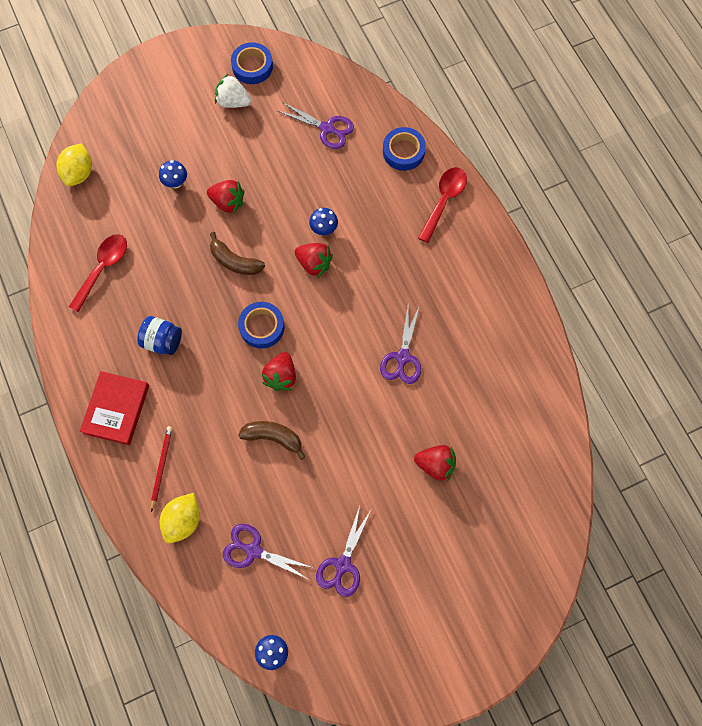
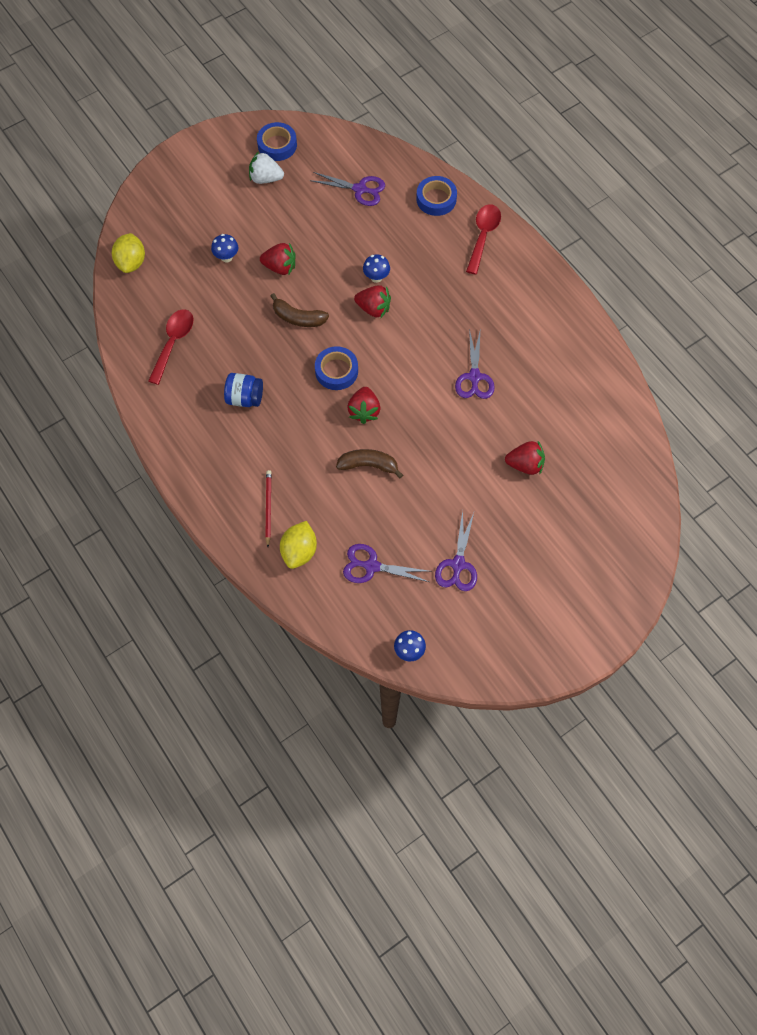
camera: 10 degrees left, 5 degrees down
red book [80,371,149,445] -> none

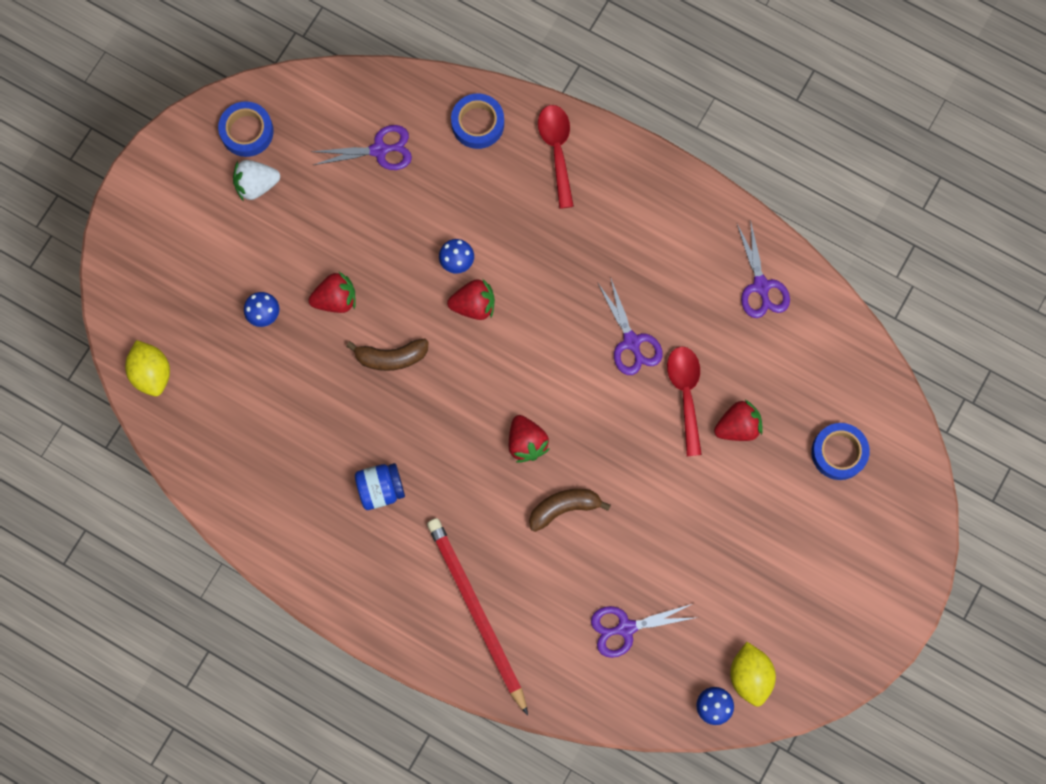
camera: 25 degrees left, 10 degrees up
red spoon [148,309,193,385] -> red spoon moved to [667,346,702,456]
red pencil [265,470,272,547] -> red pencil [427,518,528,716], size x2.09
yellow lemon [280,521,317,569] -> yellow lemon moved to [730,642,776,707]
blue tape [315,346,358,390] -> blue tape moved to [811,423,870,480]
purple scissors [435,510,477,591] -> purple scissors moved to [737,219,790,318]

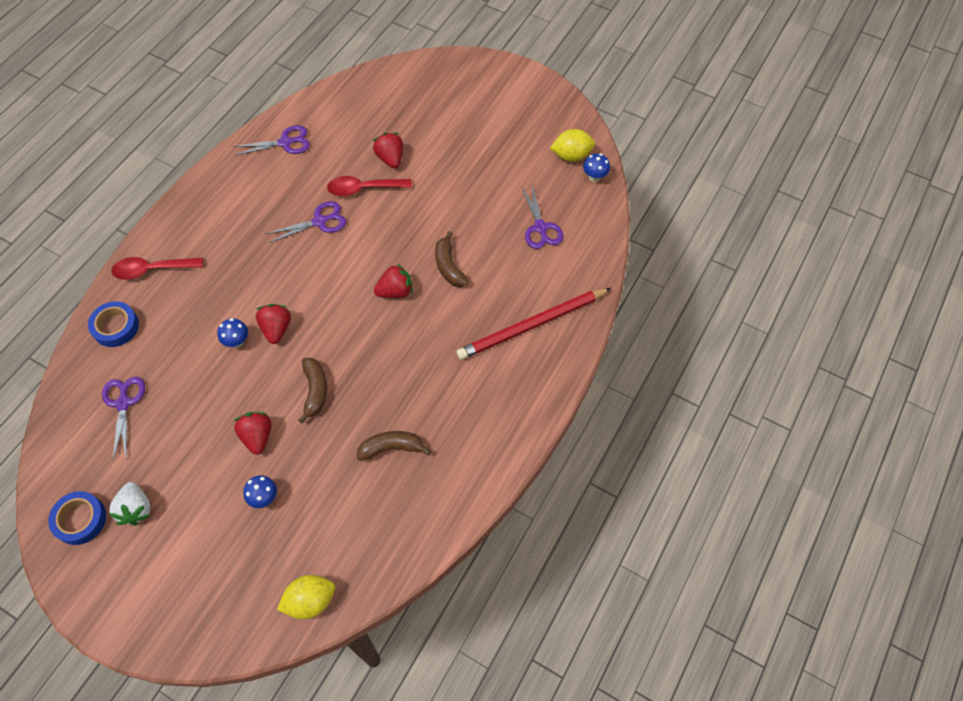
camera: 90 degrees left, 15 degrees down
blue jar [355,463,405,510] -> none
blue tape [811,423,870,480] -> none
none -> brown banana [357,431,431,461]

